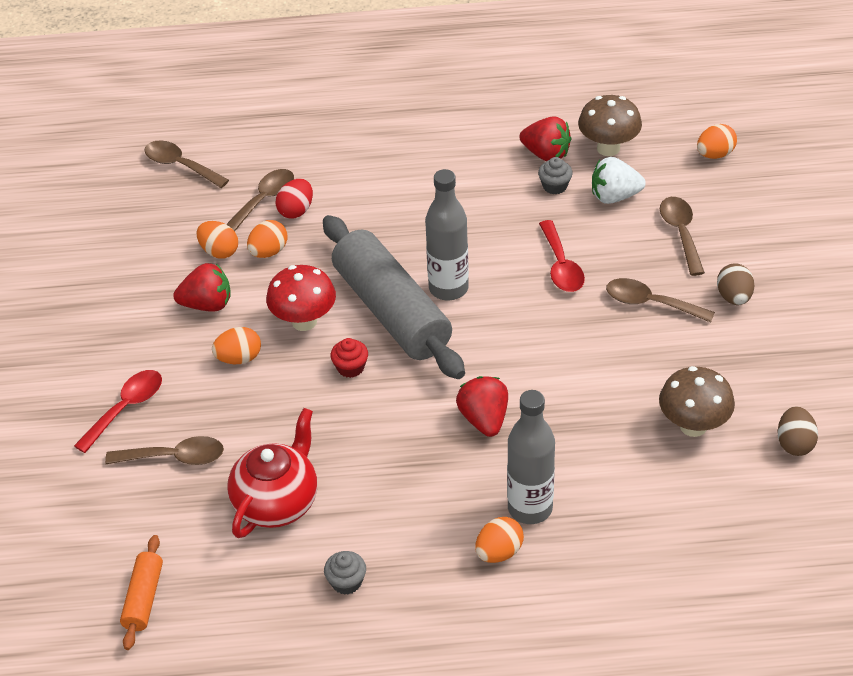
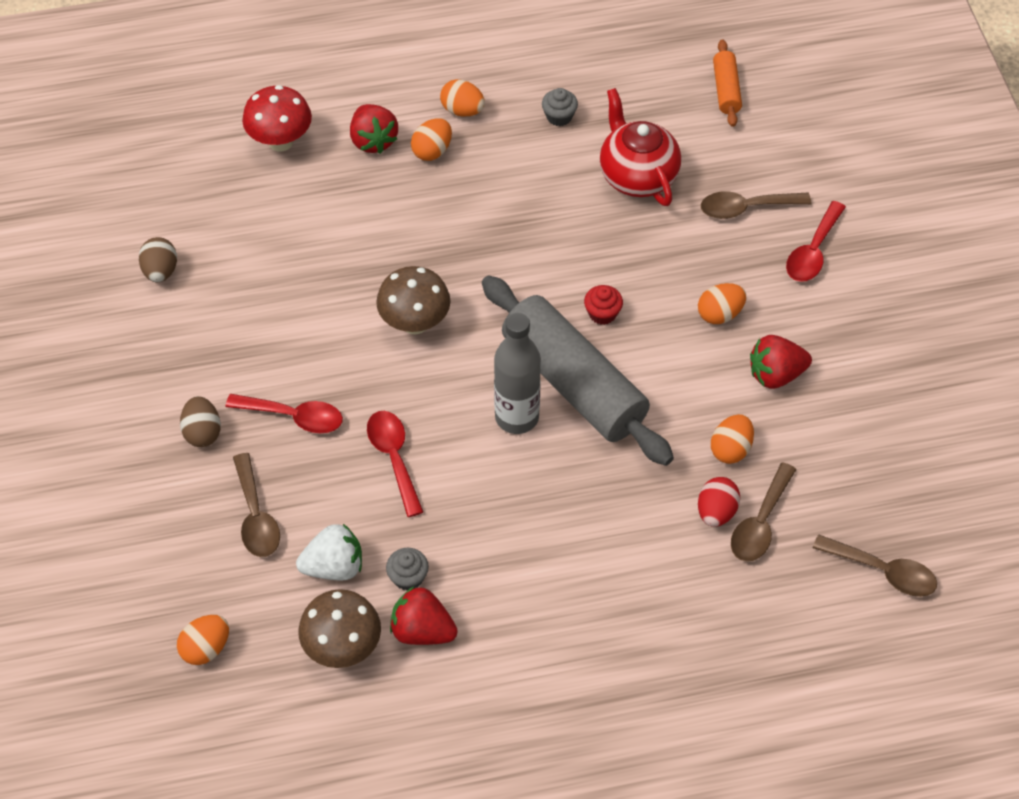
camera: 170 degrees right, 10 degrees up
orange egg [196,221,238,258] -> orange egg moved to [440,79,485,117]
red teapot [228,408,317,538] -> red teapot turned 135 degrees clockwise [600,88,681,206]
red mushroom [266,265,336,331] -> red mushroom moved to [242,85,312,152]
red strawberry [456,376,508,437] -> red strawberry moved to [350,104,398,154]
grey bottle [507,390,555,524] -> none
brown spoon [606,278,715,323] -> red spoon [225,394,343,433]
brown mushroom [659,366,735,437] -> brown mushroom moved to [376,266,451,334]

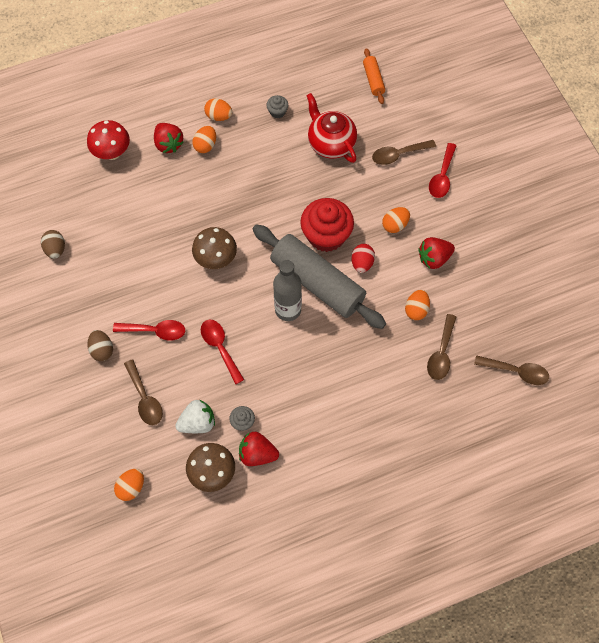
camera: 10 degrees left, 10 degrees up
red cupcake [584,285,623,325] -> red cupcake [300,198,354,252], size x2.26
red egg [698,477,740,527] -> red egg moved to [351,244,375,273]

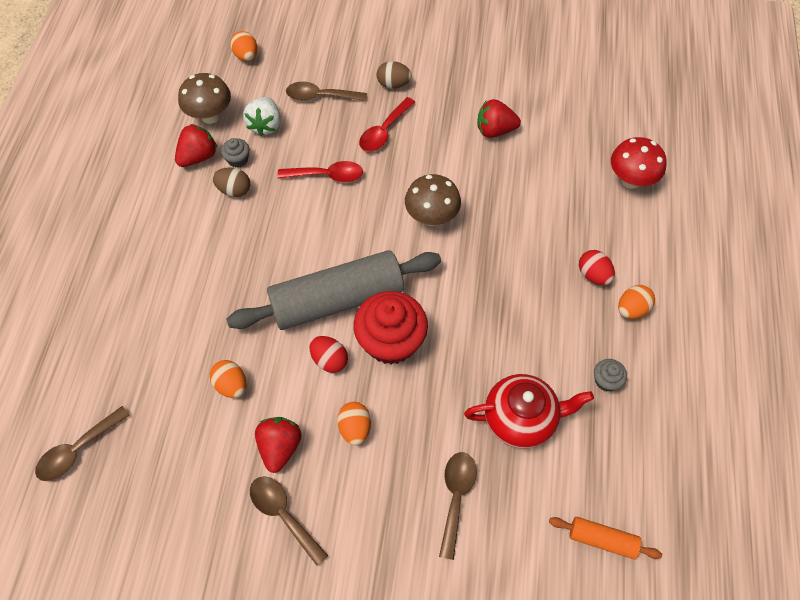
camera: 120 degrees right, 5 degrees down
brown egg [41,230,65,259] -> brown egg moved to [212,167,250,197]
red strawberry [154,123,184,153] -> red strawberry moved to [477,99,521,138]
orange egg [192,126,216,153] -> red egg [579,250,615,285]
grey bottle [273,260,302,321] -> none
brown spoon [427,314,456,380] -> brown spoon moved to [250,476,328,566]
red spoon [429,143,456,198] -> none

